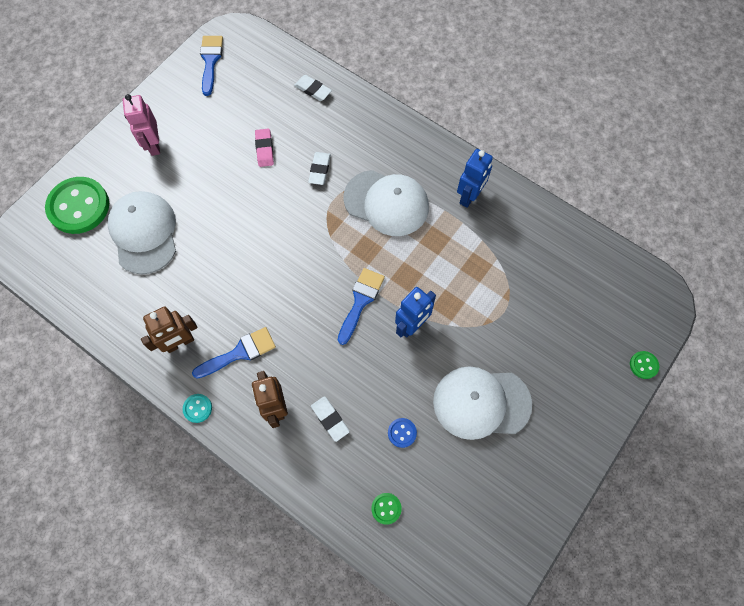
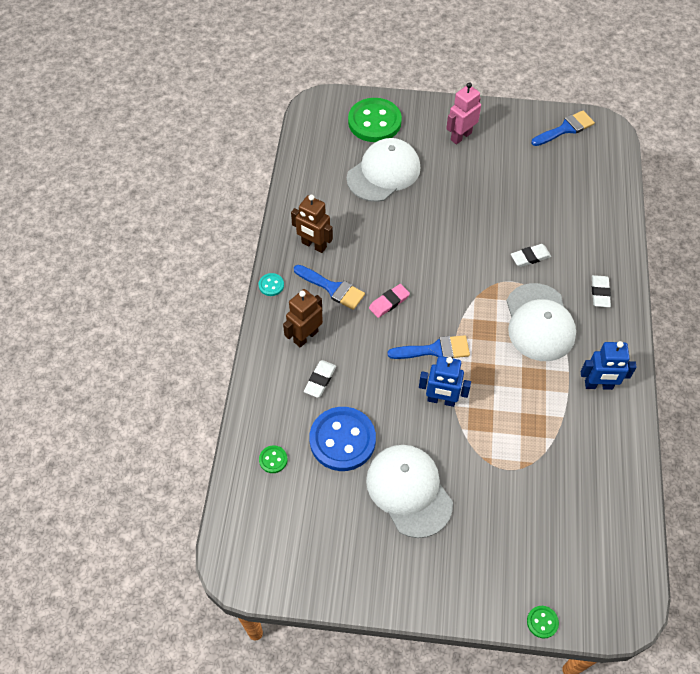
camera: 60 degrees right, 10 degrees down
pink eraser [255,128,274,167] -> pink eraser moved to [369,284,410,318]
white eraser [294,75,332,101] -> white eraser moved to [592,275,611,307]
blue button [388,418,417,448] -> blue button [309,407,376,471], size x2.36

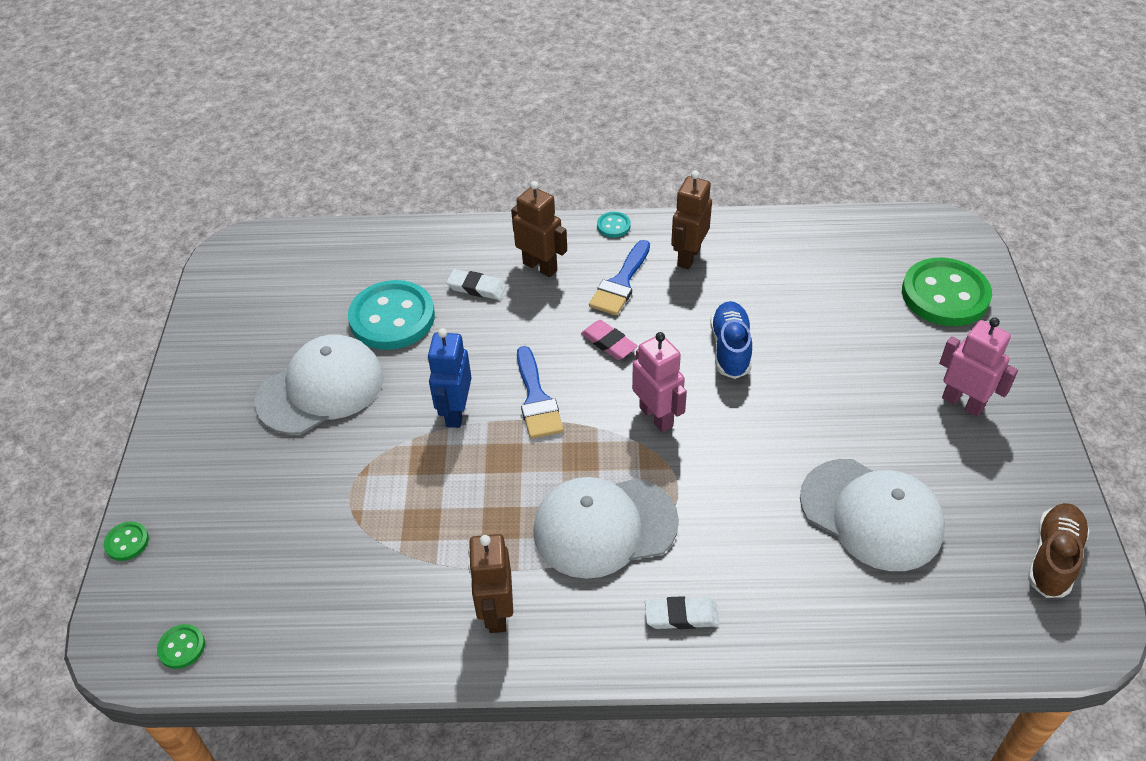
camera: 85 degrees right, 10 degrees down
green button [259,445,288,473] -> green button moved to [157,624,205,669]
blue button [309,407,376,471] -> turquoise button [348,280,435,350]
white cap [347,138,420,202] -> white cap moved to [800,459,945,571]
white eraser [511,244,551,267] -> none
blue brush [531,111,595,146] -> brown shoe [1028,503,1090,598]
blue robot [581,341,637,390] -> brown robot [468,534,513,633]
none -> pink robot [632,332,687,432]
none -> blue shoe [710,301,752,379]

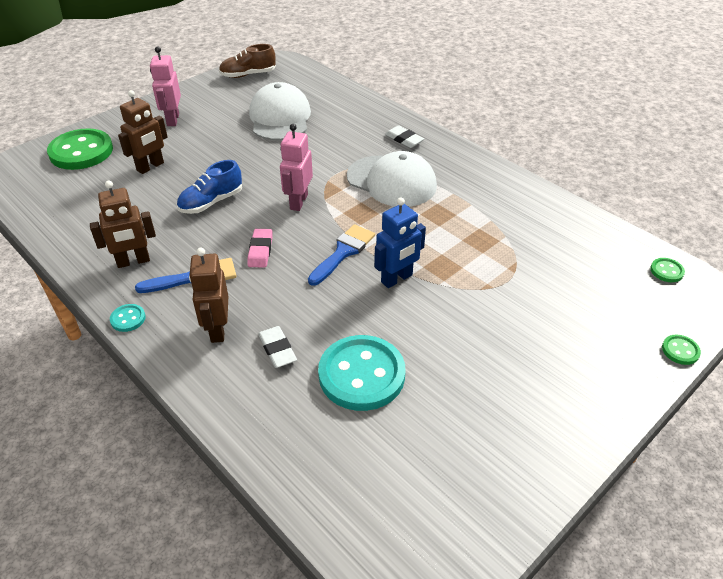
camera: 135 degrees left, 5 degrees down
white cap [255,335,384,435] -> none
brown robot [468,534,513,633] -> brown robot moved to [118,90,167,174]

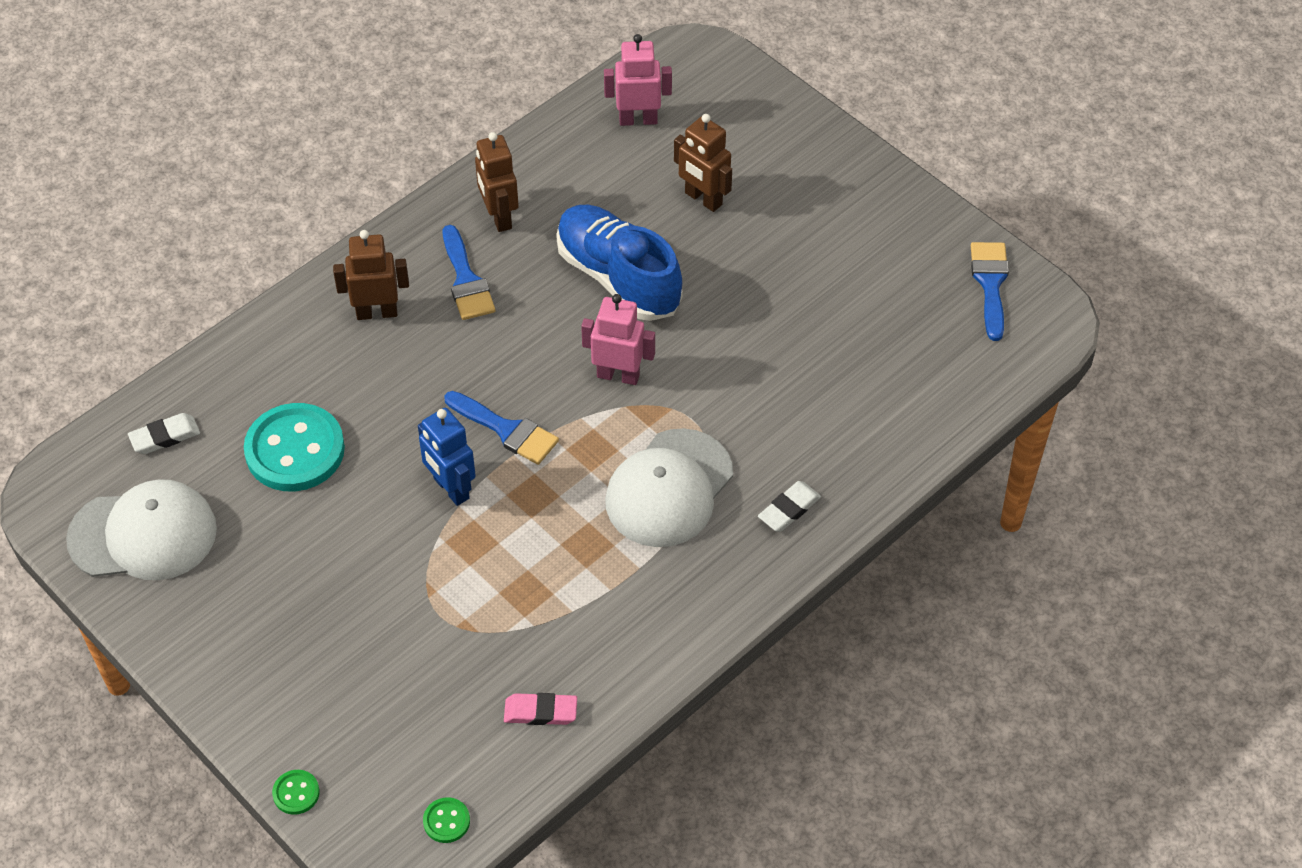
camera: 90 degrees right, 10 degrees up
green button [47,128,113,170] -> none
turquoise button [110,304,146,332] -> none
pink robot [150,47,181,126] -> pink robot moved to [604,34,672,126]
blue shoe [177,160,242,214] -> blue shoe [556,205,682,321], size x1.63
brown shoe [219,44,276,78] -> blue brush [971,242,1009,341]
pink eraser [247,229,273,268] -> pink eraser moved to [504,693,577,725]
white cap [249,82,311,140] -> white cap moved to [66,479,217,580]
white eraser [258,326,297,368] -> white eraser moved to [128,413,200,454]

